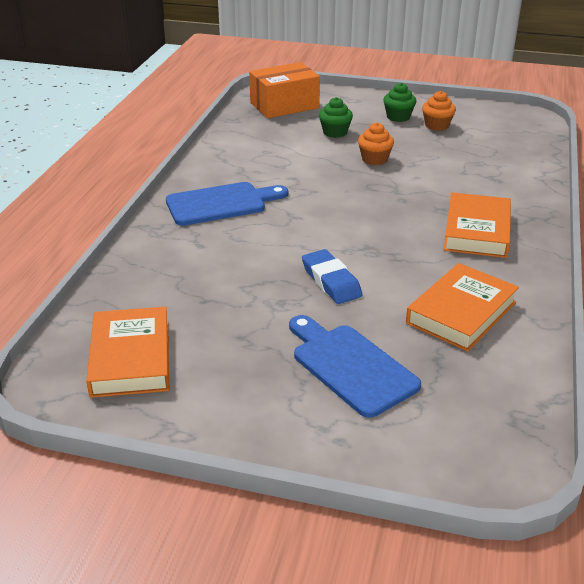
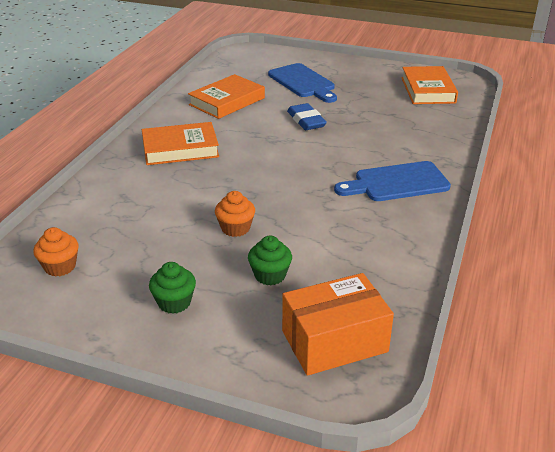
camera: 175 degrees left, 0 degrees up
orange cupcake [422,91,456,131] -> orange cupcake moved to [33,227,79,276]
orange book [443,192,511,258] -> orange book turned 60 degrees clockwise [142,122,219,165]

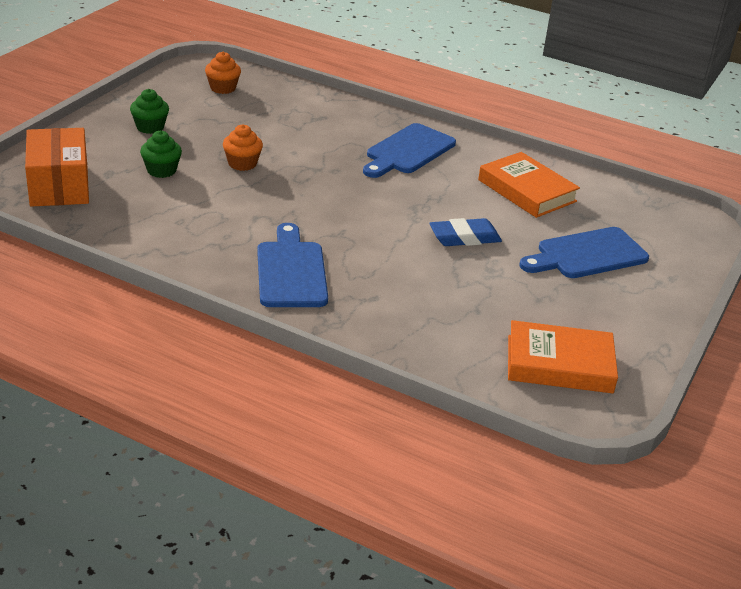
camera: 95 degrees right, 0 degrees up
orange book [142,122,219,165] -> blue cutting board [363,123,456,178]

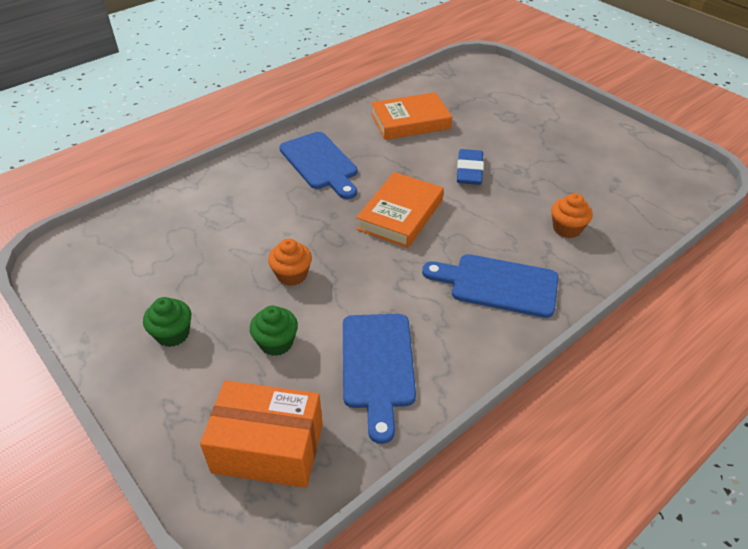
camera: 65 degrees left, 10 degrees up
orange cupcake [205,52,241,94] -> orange cupcake moved to [551,193,593,238]
orange book [508,320,618,393] -> orange book moved to [356,172,444,248]
blue cutting board [519,227,649,278] -> blue cutting board moved to [343,314,416,444]

